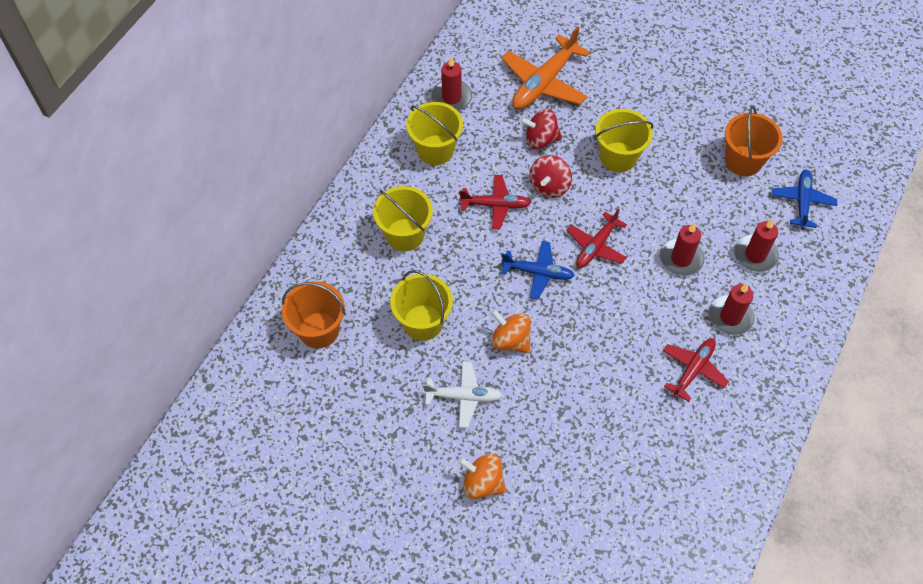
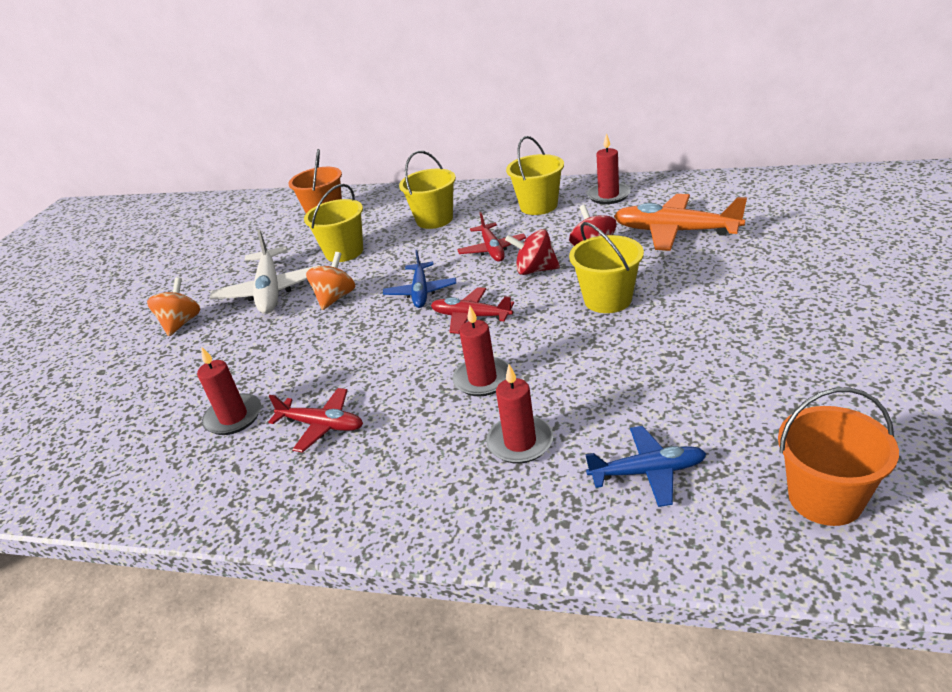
camera: 80 degrees right, 25 degrees down
white plane [423,361,502,428] -> white plane [210,230,322,314], size x1.60
red candle [709,284,755,336] -> red candle moved to [197,346,261,435]
orange bucket [725,105,783,176] -> orange bucket moved to [778,388,899,526]

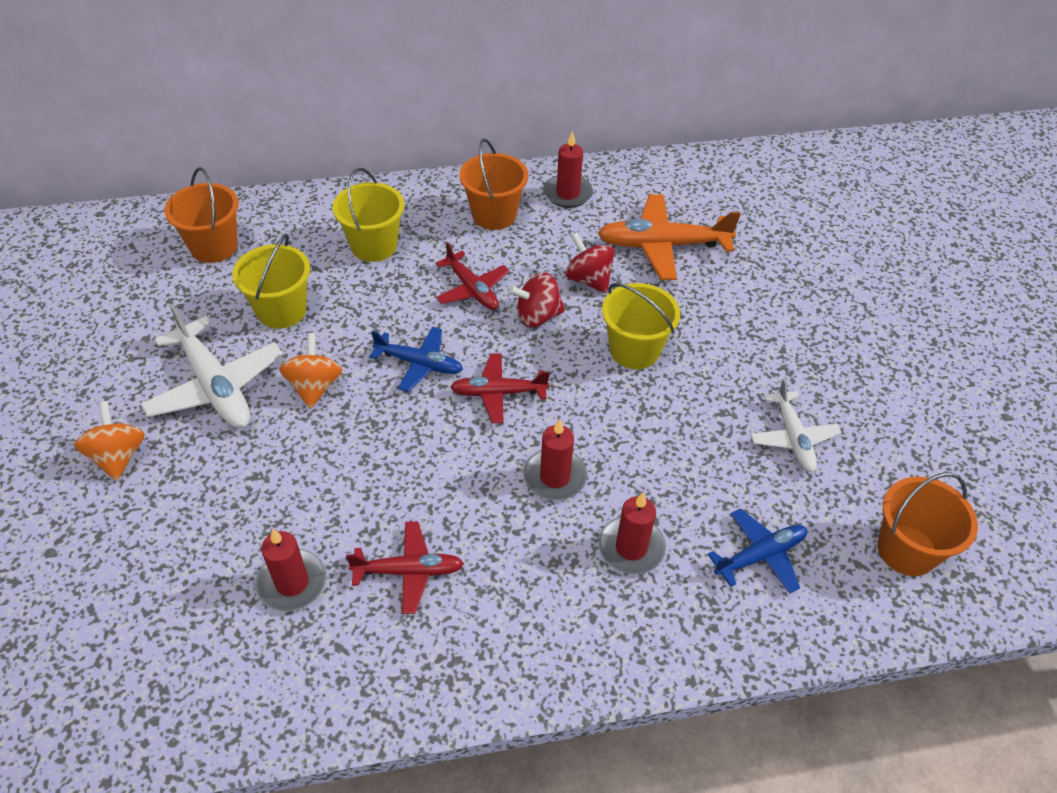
camera: 30 degrees left, 15 degrees up
blue plane [383,250,456,308] -> blue plane turned 45 degrees counterclockwise [369,327,463,392]
yellow bucket [506,136,564,215] -> orange bucket [460,139,528,230]
none -> white plane [750,378,842,472]

